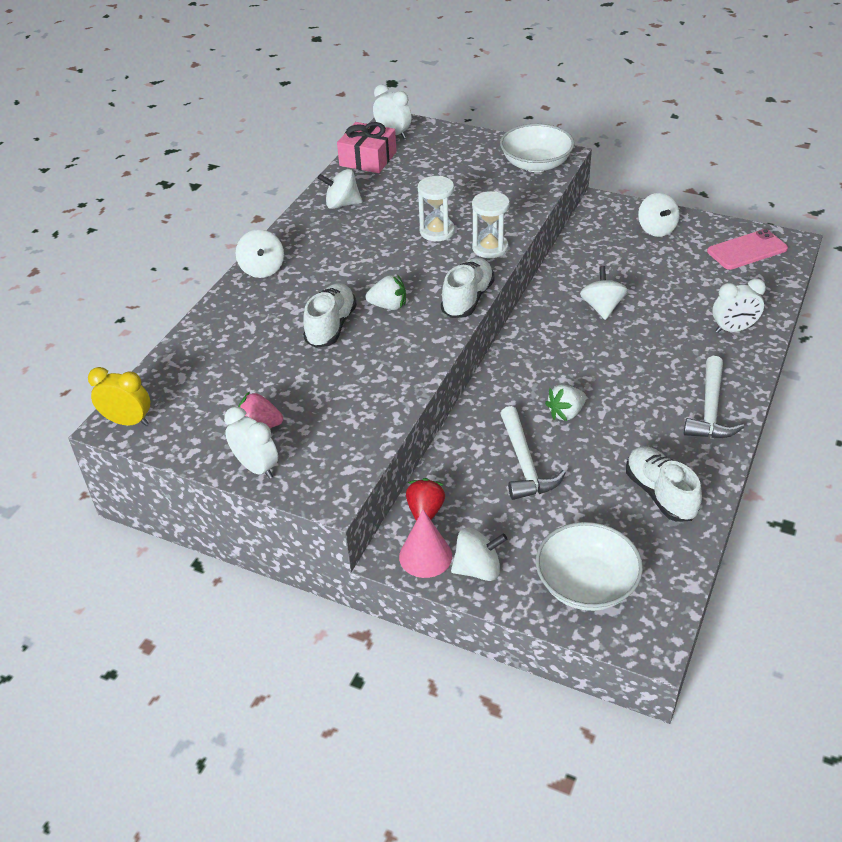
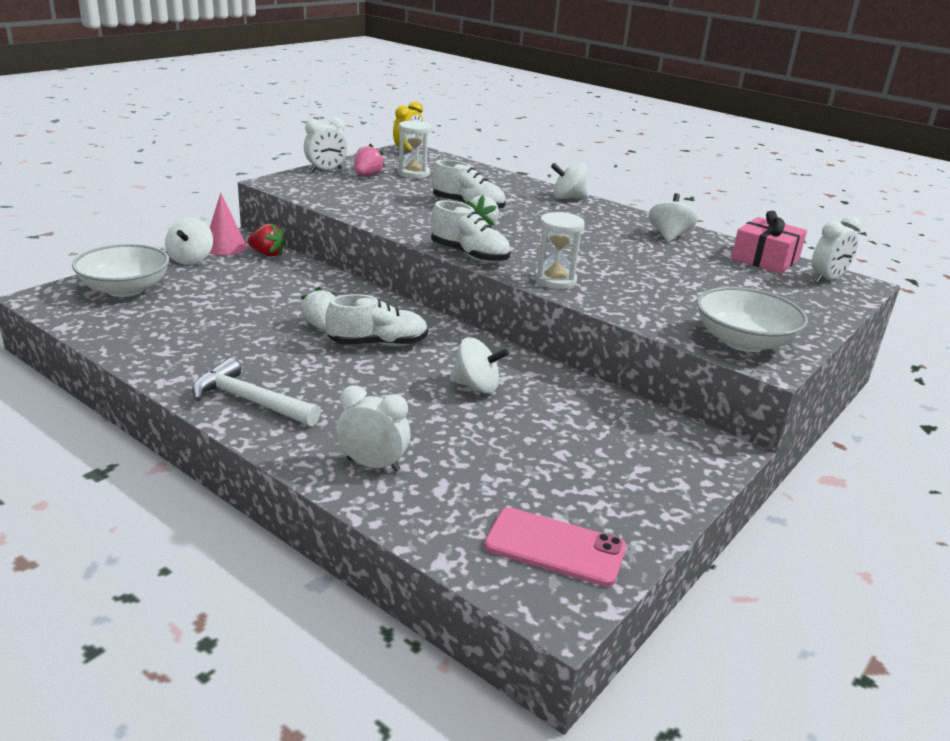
camera: 100 degrees right, 15 degrees down
white hourglass [418,176,455,241] -> white hourglass moved to [398,121,432,178]
white hammer [500,406,566,500] -> none
white shoe [626,446,702,522] -> white shoe moved to [325,294,428,346]
white spinning top [638,193,679,237] -> none
pink phone [707,229,788,270] -> pink phone turned 60 degrees counterclockwise [484,507,626,587]
white clock [712,278,766,333] -> white clock turned 105 degrees clockwise [337,385,411,472]

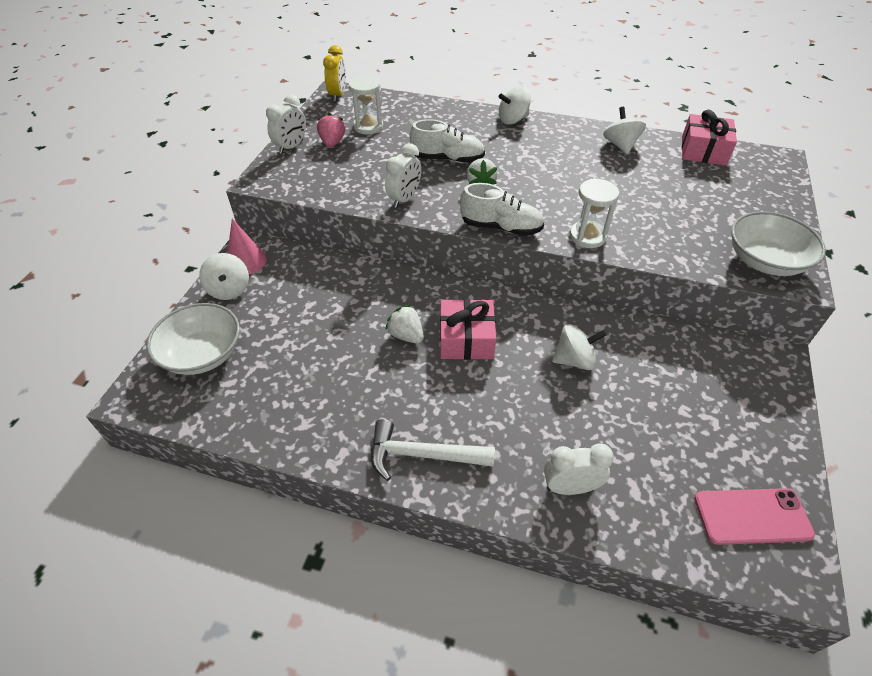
camera: 20 degrees left, 20 degrees up
red strawberry [248,223,286,257] -> none
white shoe [325,294,428,346] -> pink gift [440,299,496,360]
white clock [812,216,862,283] -> white clock moved to [385,143,421,208]

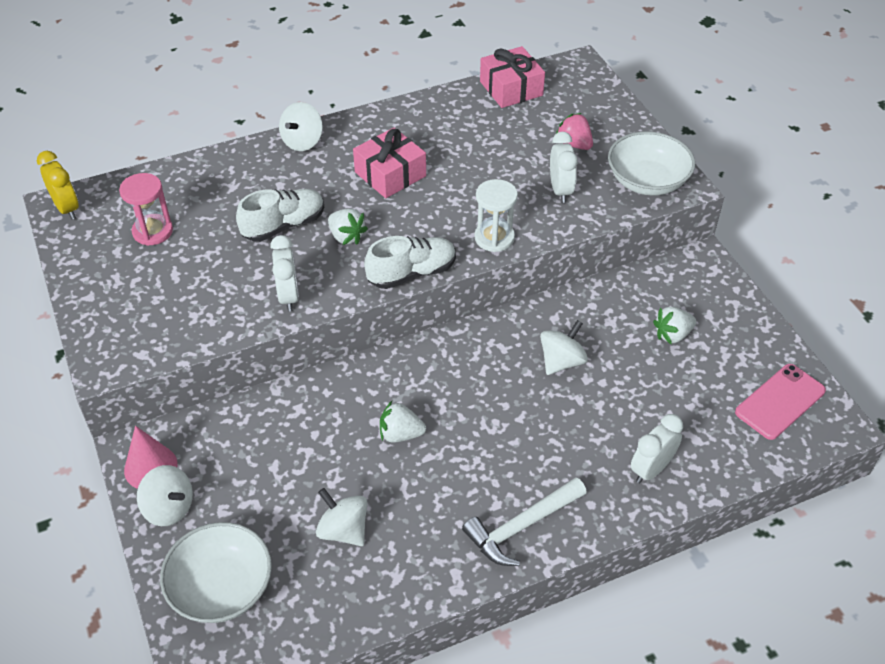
camera: 40 degrees left, 0 degrees up
white clock [266,94,306,154] -> white clock moved to [550,132,578,203]
pink strawberry [317,113,345,147] -> pink strawberry moved to [556,113,593,150]
white hourglass [349,75,383,134] -> pink hourglass [119,173,173,246]
pink gift [440,299,496,360] -> pink gift moved to [353,128,426,198]
white spinning top [603,107,646,154] -> white spinning top moved to [316,488,368,546]
none -> white strawberry [653,307,696,344]

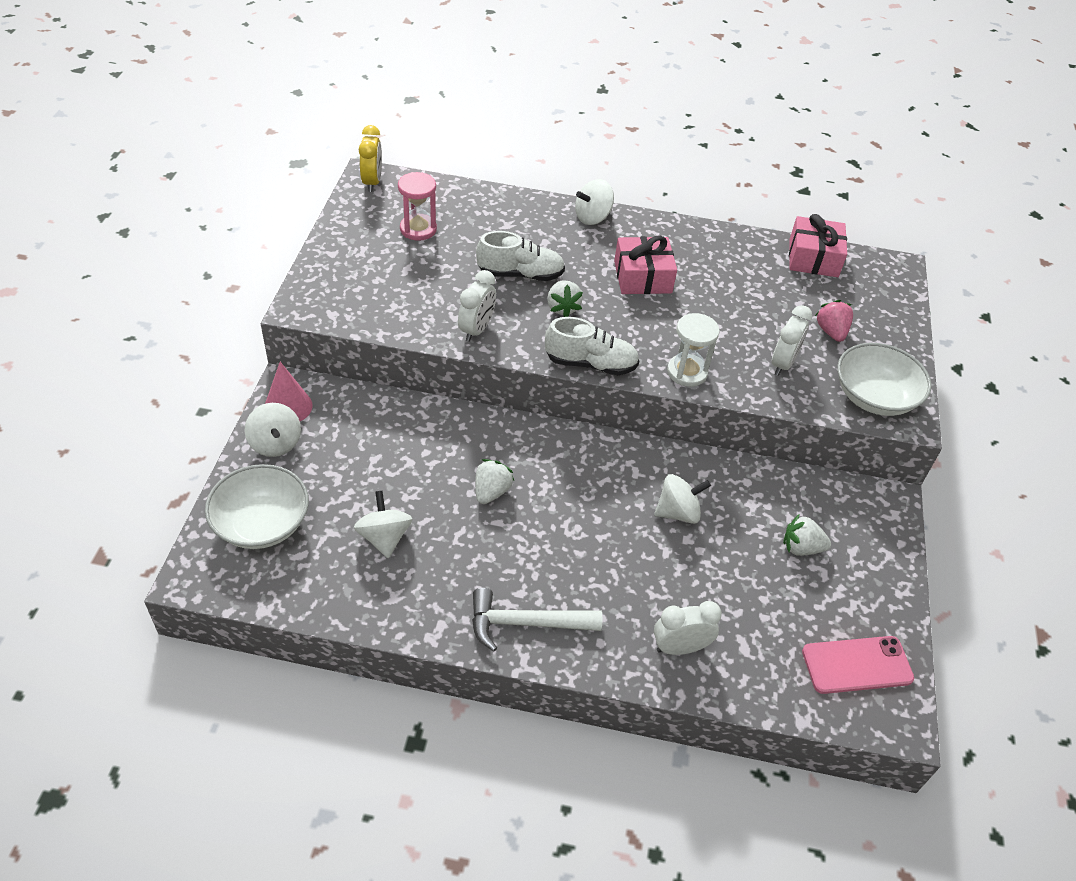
camera: 30 degrees right, 0 degrees up
white strawberry [380,401,426,443] -> white strawberry turned 75 degrees clockwise [475,459,514,504]

